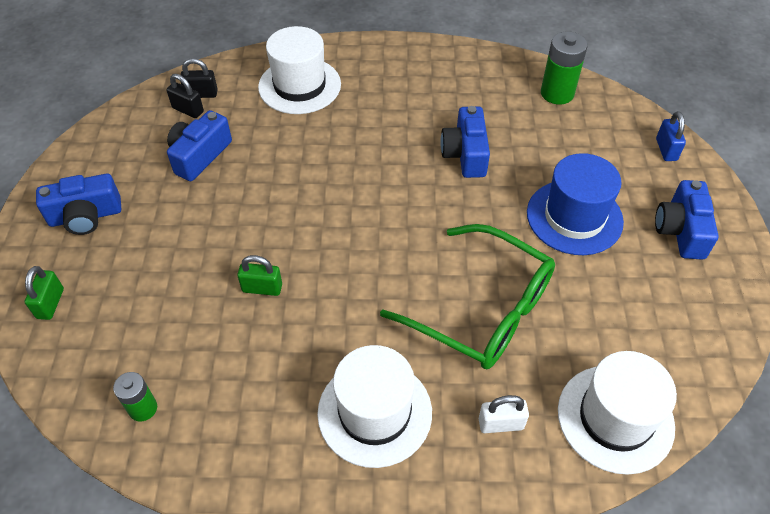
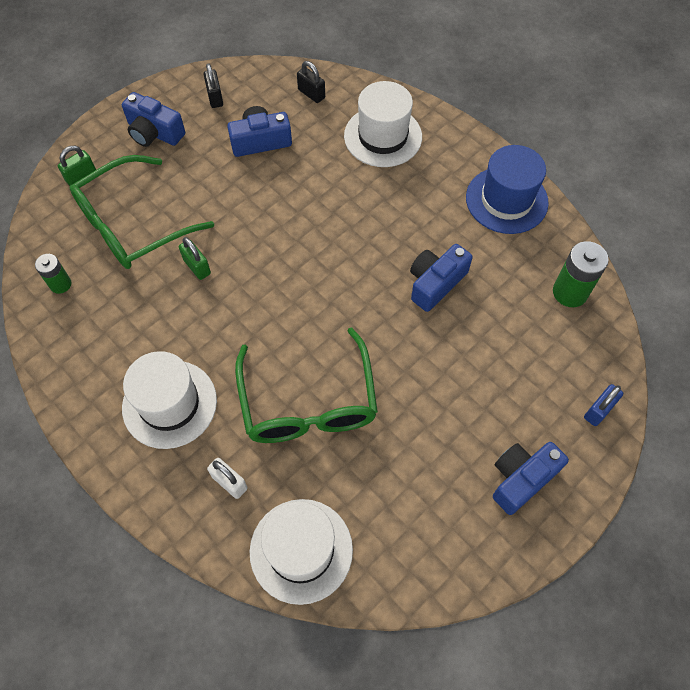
camera: 45 degrees right, 10 degrees up
black padlock [166,74,204,118] -> black padlock moved to [203,63,223,108]
blue hat [527,153,624,255] -> blue hat moved to [466,145,549,234]
none -> green glasses [70,155,214,269]

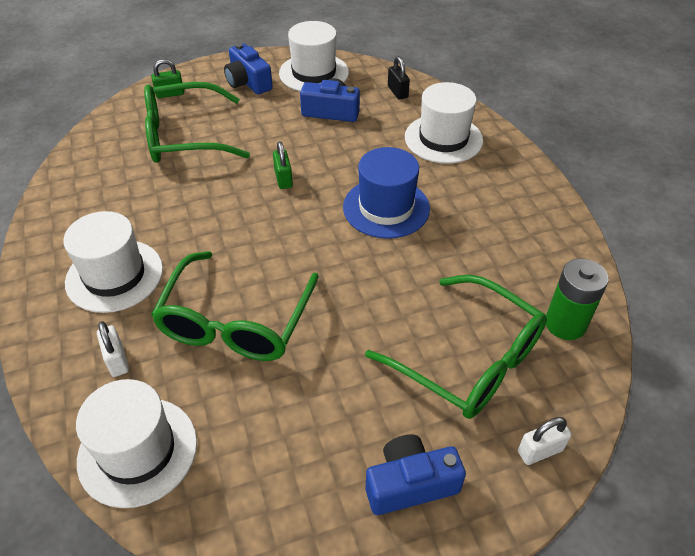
camera: 25 degrees right, 15 degrees down
green battery [35,254,72,294] -> none
green padlock [179,237,211,280] -> green padlock moved to [273,141,293,189]
black padlock [203,63,223,108] -> white hat [279,21,349,91]
blue camera [410,244,473,312] -> none
blue hat [466,145,549,234] -> blue hat moved to [343,147,430,239]
blue padlock [584,384,623,426] -> white padlock [518,417,571,465]
none -> green glasses [365,275,547,419]

